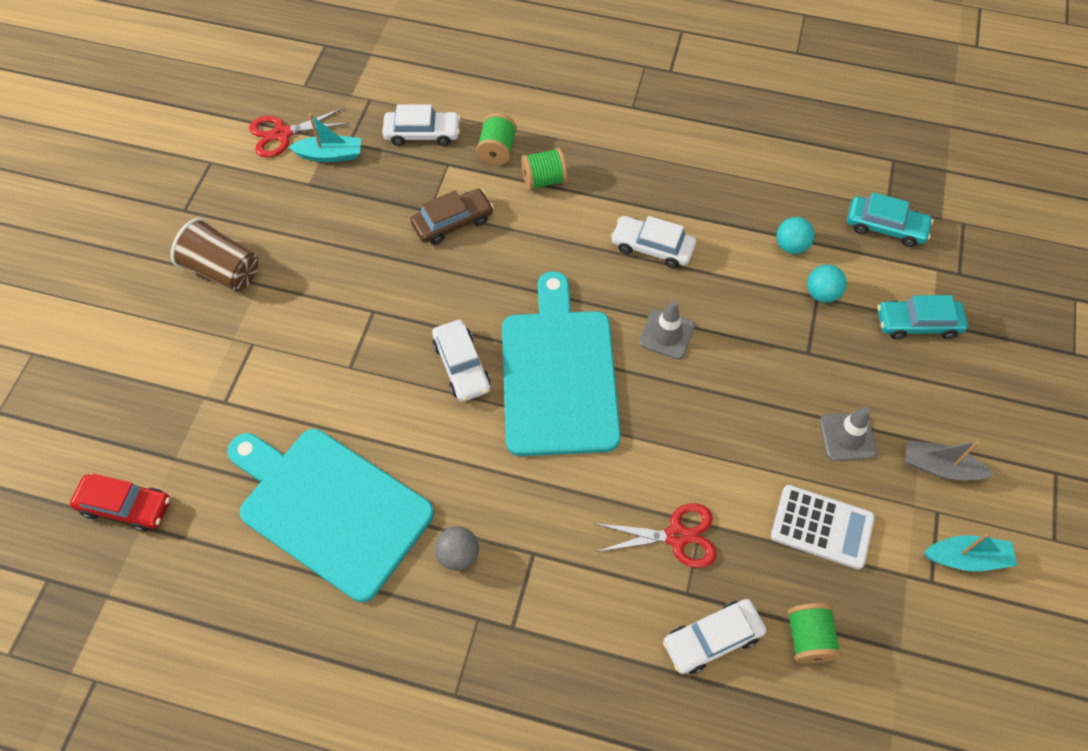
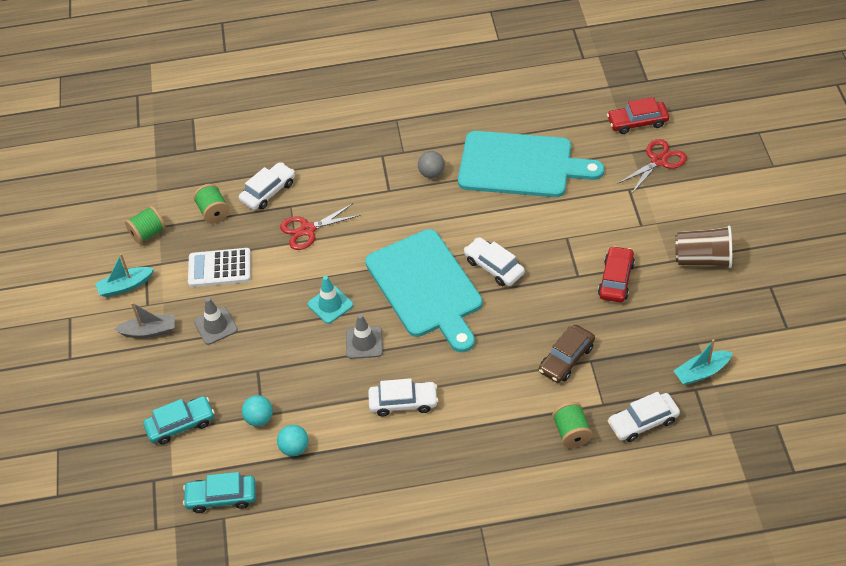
camera: 160 degrees right, 10 degrees down
red scissors [249,108,349,157] -> red scissors moved to [617,139,687,193]
green spool [521,148,567,190] -> green spool moved to [125,206,166,244]
none -> turquoise traffic cone [307,276,353,324]
none -> red car [598,246,635,302]

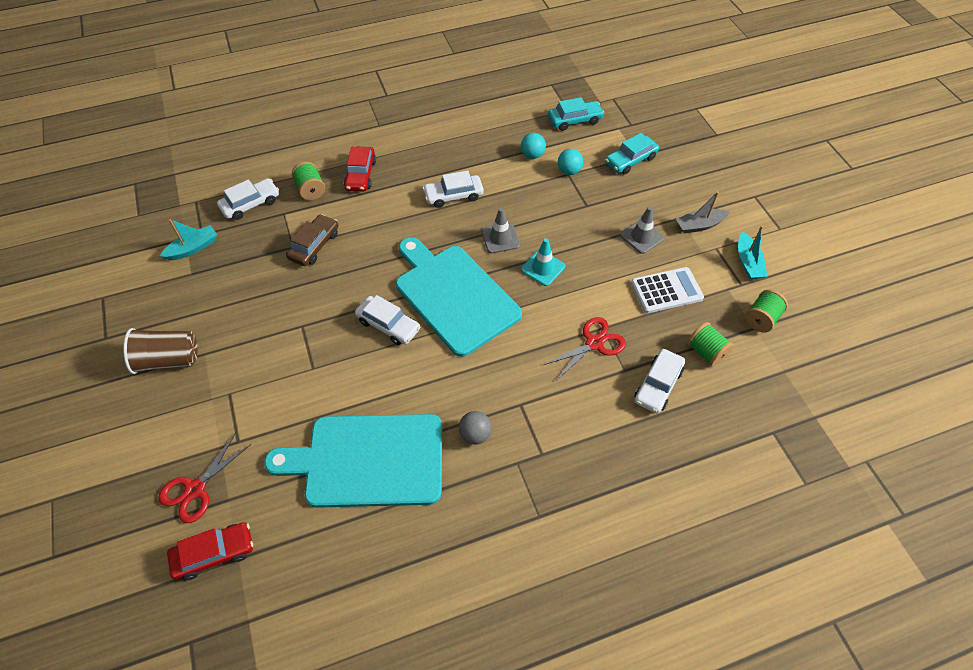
camera: 165 degrees right, 5 degrees up
turquoise boat [95,254,154,297] -> turquoise boat turned 120 degrees clockwise [738,226,767,279]
red car [598,246,635,302] -> red car moved to [344,146,376,192]

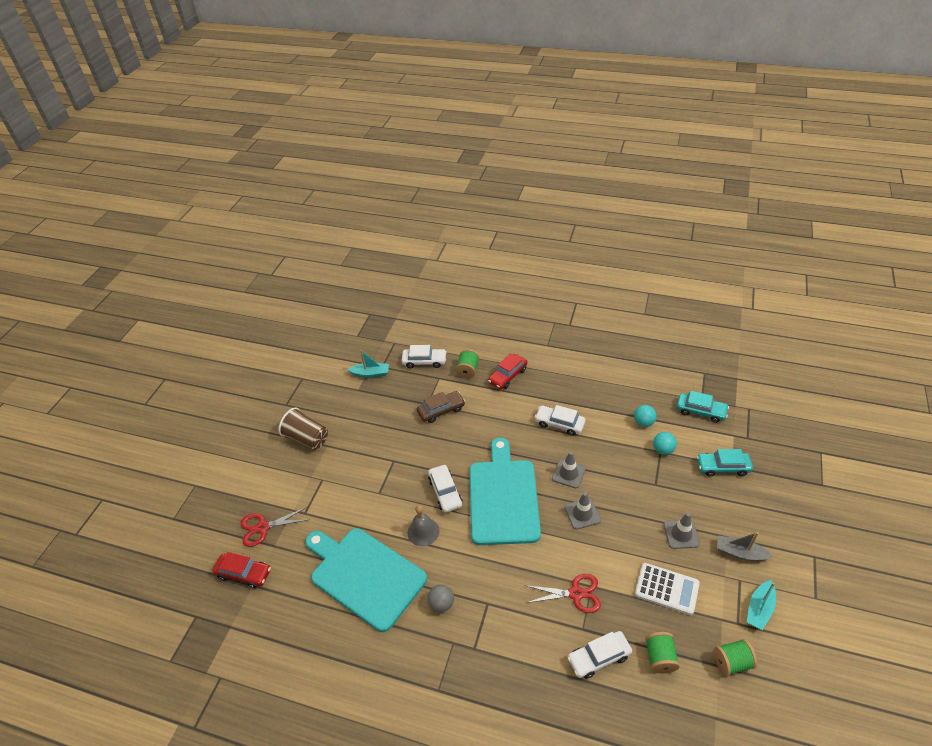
camera: 40 degrees right, 10 degrees down
turquoise traffic cone [521,238,565,286] -> grey traffic cone [565,492,601,530]
none -> grey bell [407,505,439,546]

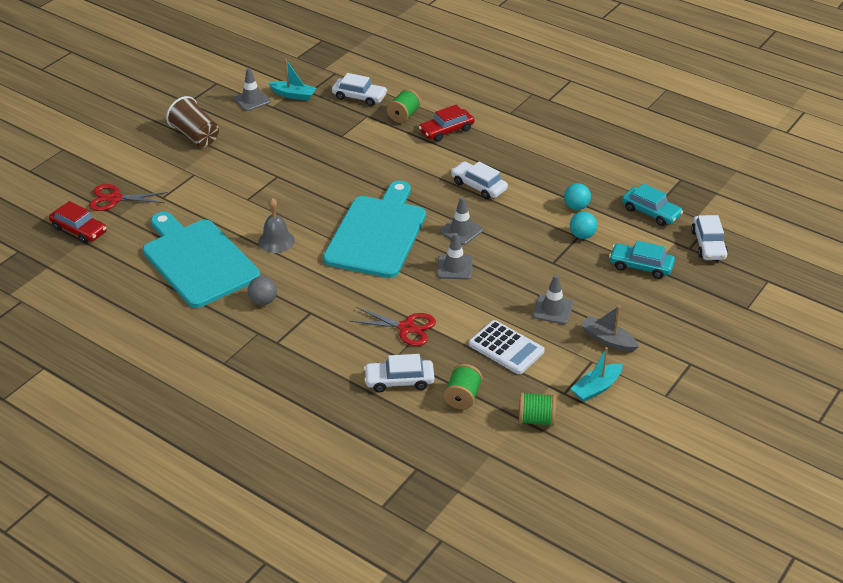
camera: 15 degrees right, 5 degrees down
brown car [417,391,465,423] -> none
white car [428,465,462,513] -> white car moved to [691,215,728,260]
none -> grey traffic cone [233,68,271,111]

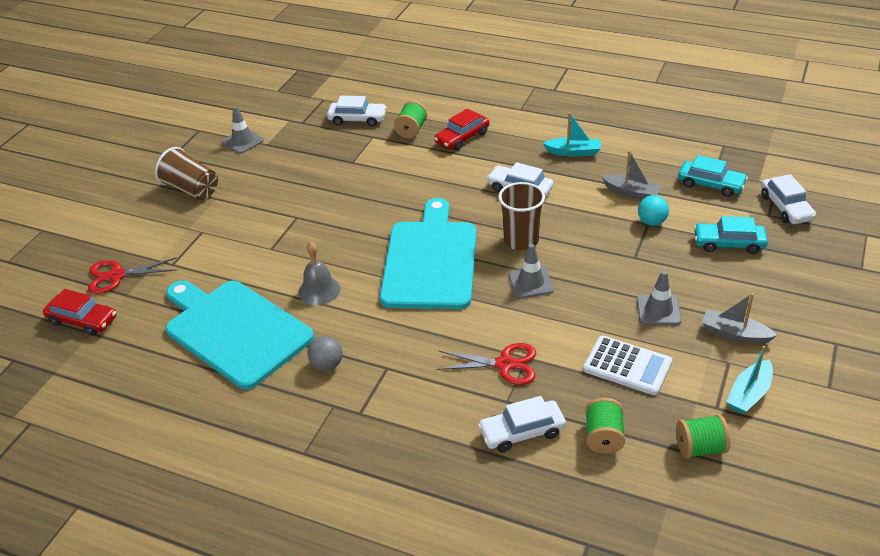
camera: 10 degrees left, 0 degrees up
turquoise boat [268,59,316,101] -> turquoise boat moved to [543,112,601,157]
grey traffic cone [440,197,483,245] -> brown cup [498,182,545,250]
turquoise ball [564,183,591,210] -> grey boat [602,150,662,200]

